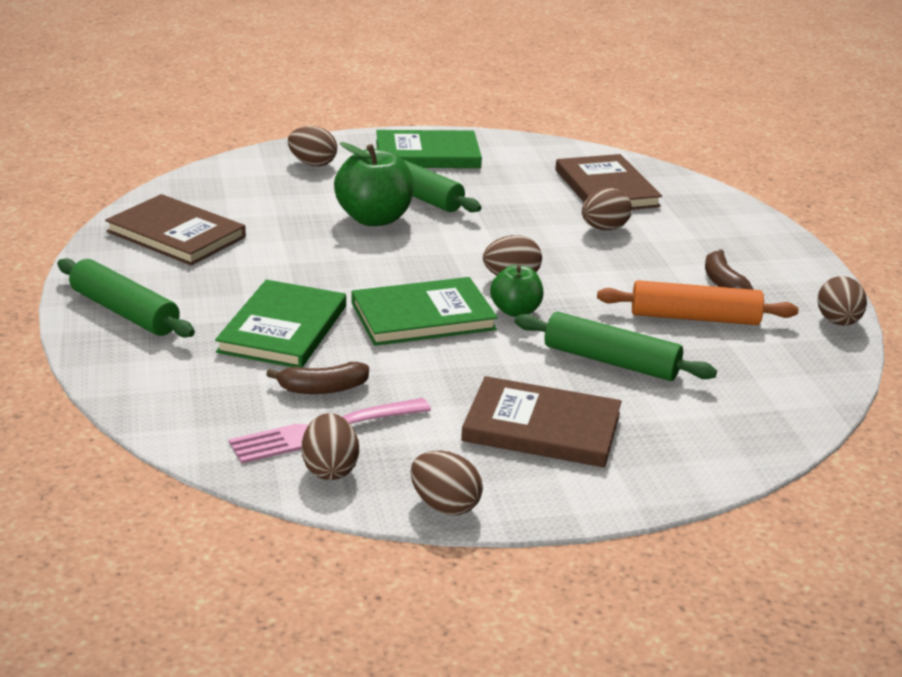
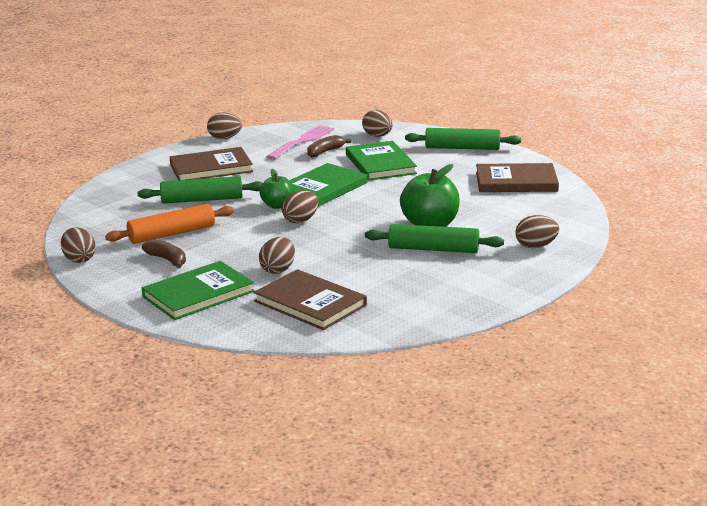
camera: 150 degrees right, 5 degrees down
brown egg [301,413,359,480] -> brown egg moved to [362,110,393,137]
green book [376,130,482,168] -> green book moved to [142,261,255,320]

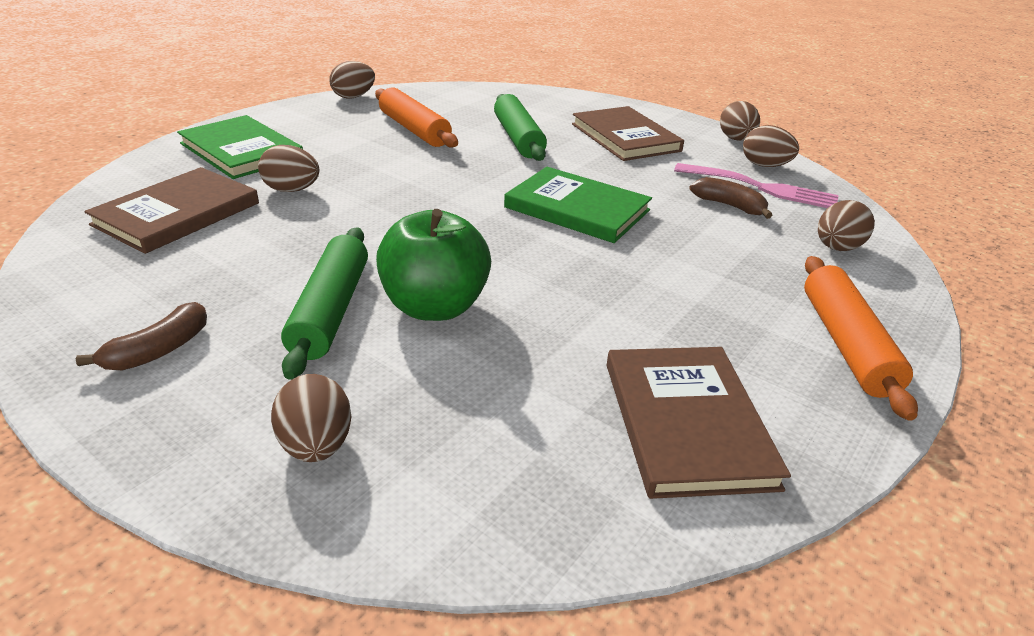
camera: 80 degrees right, 10 degrees up
brown banana [142,239,186,268] -> brown banana moved to [76,302,207,370]
green apple [259,169,294,209] -> none
brown egg [282,190,318,223] -> brown egg moved to [743,125,799,167]
green book [346,141,417,181] -> none
green rolling pin [405,128,521,150] -> orange rolling pin [804,256,918,421]

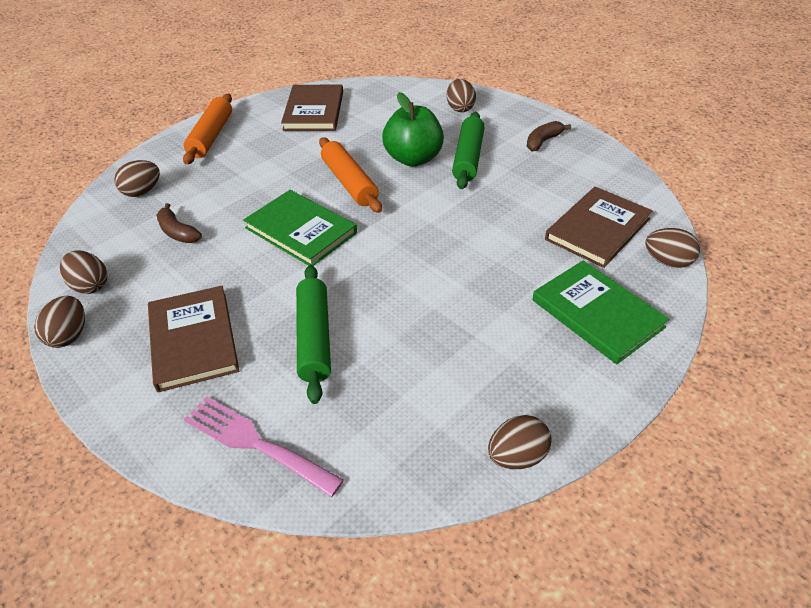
camera: 170 degrees left, 10 degrees up
brown egg [258,145,320,192] -> brown egg moved to [645,228,700,268]
orange rolling pin [375,87,458,147] -> orange rolling pin moved to [319,137,382,213]
pink fork [674,163,839,208] -> pink fork moved to [184,396,344,497]

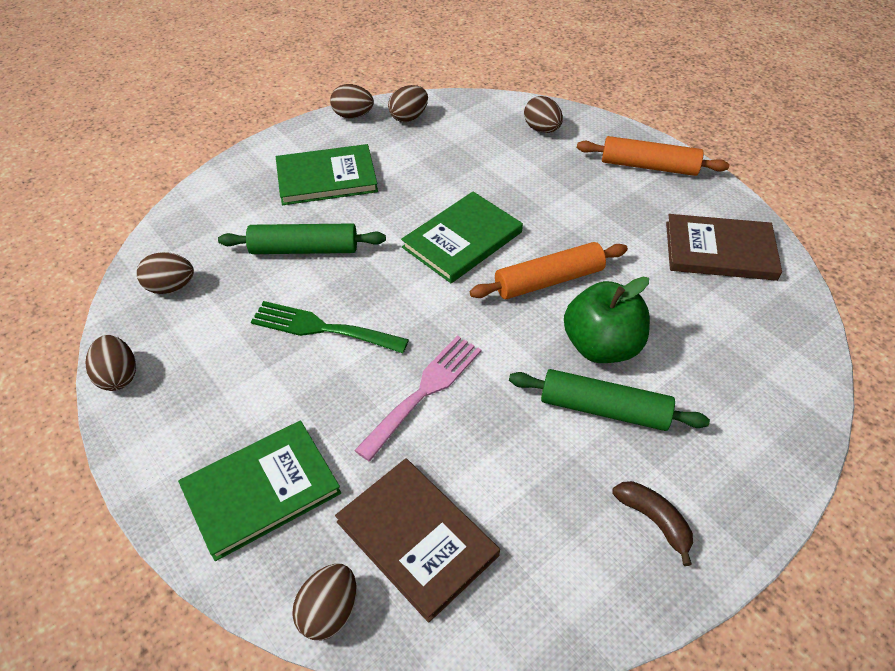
camera: 95 degrees right, 5 degrees up
brown book [148,286,239,392] -> green book [276,144,378,205]
brown banana [157,203,202,243] -> none
pink fork [184,396,344,497] -> pink fork moved to [354,336,482,461]
brown egg [447,79,476,112] -> brown egg moved to [137,252,194,294]
none -> green fork [251,301,409,353]

